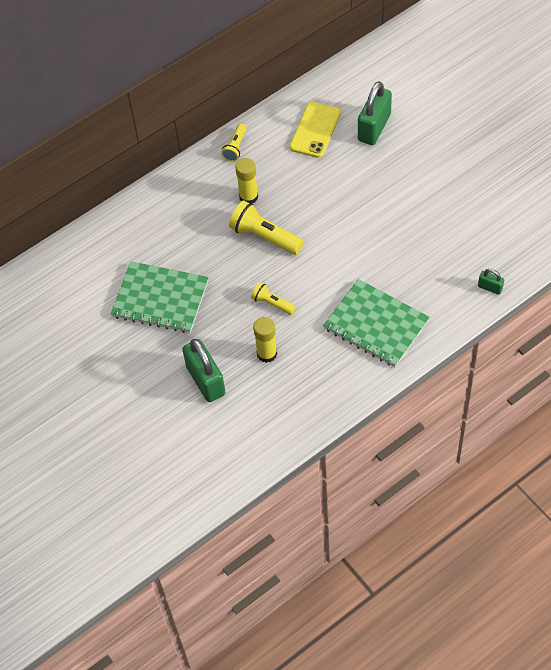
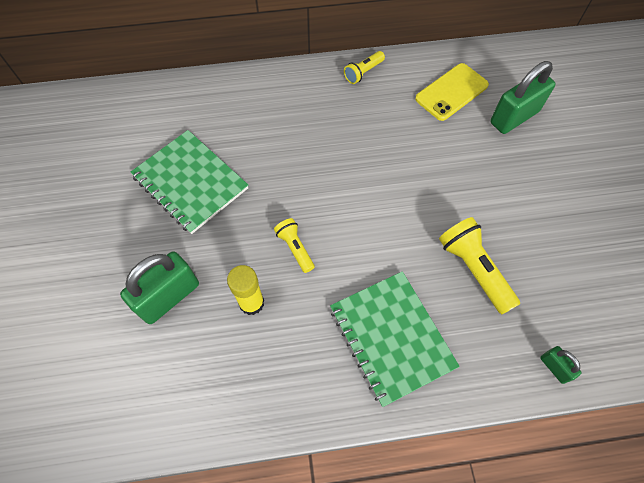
camera: 25 degrees right, 5 degrees up
green padlock [182,339,225,402] -> green padlock turned 45 degrees clockwise [120,251,199,324]
yellow flashlight [229,200,304,255] -> yellow flashlight moved to [439,217,520,314]
yellow glue stick [235,158,258,203] -> none

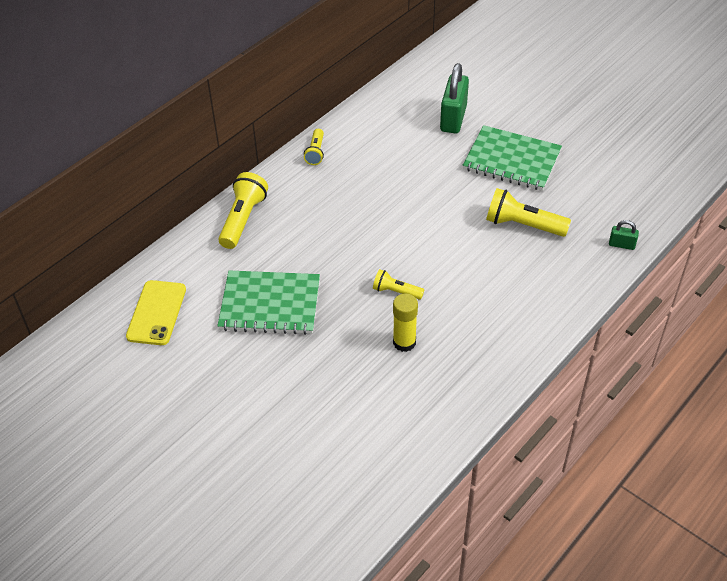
camera: 40 degrees left, 15 degrees down
green padlock [120,251,199,324] -> none
green notebook [330,271,460,407] -> green notebook moved to [463,125,562,191]
yellow phone [415,63,489,121] -> yellow phone moved to [126,280,186,345]
none -> yellow flashlight [218,172,268,249]

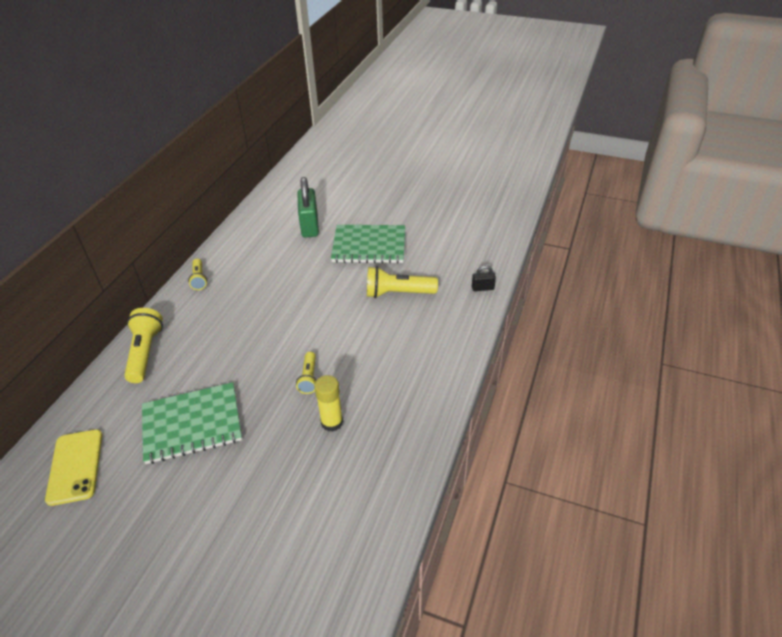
camera: 20 degrees left, 5 degrees down
yellow flashlight [373,269,424,300] -> yellow flashlight turned 90 degrees counterclockwise [296,352,316,394]
green padlock [609,220,639,250] -> black padlock [472,265,496,291]

